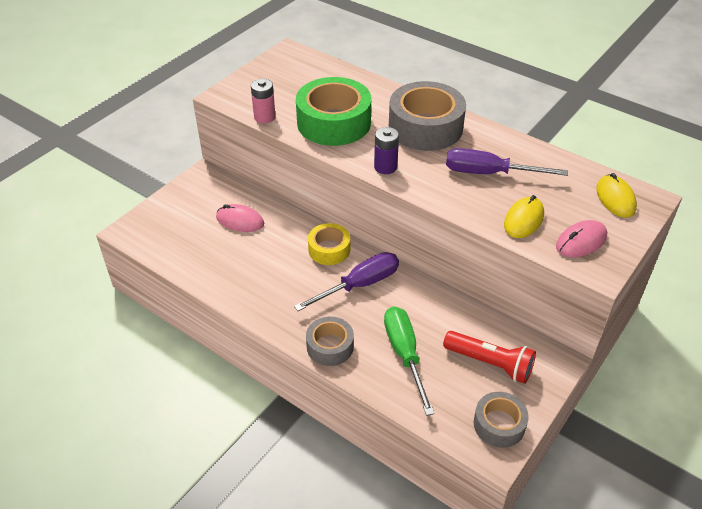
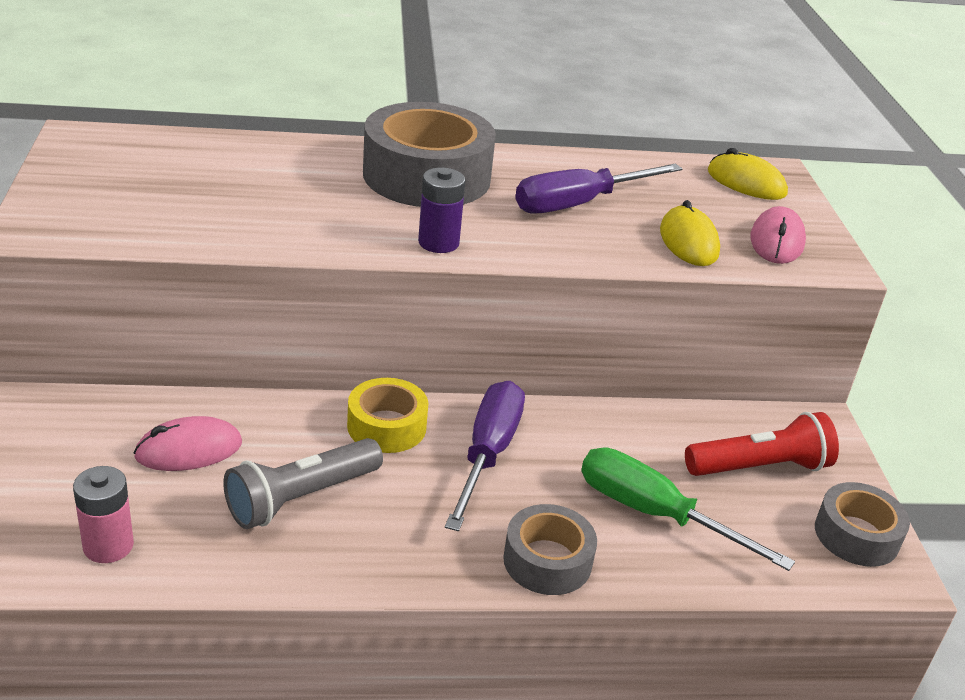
camera: 45 degrees left, 10 degrees down
pink battery [251,79,276,123] -> pink battery moved to [73,466,134,563]
green tape [296,77,371,146] -> none
none -> grey flashlight [223,438,383,529]

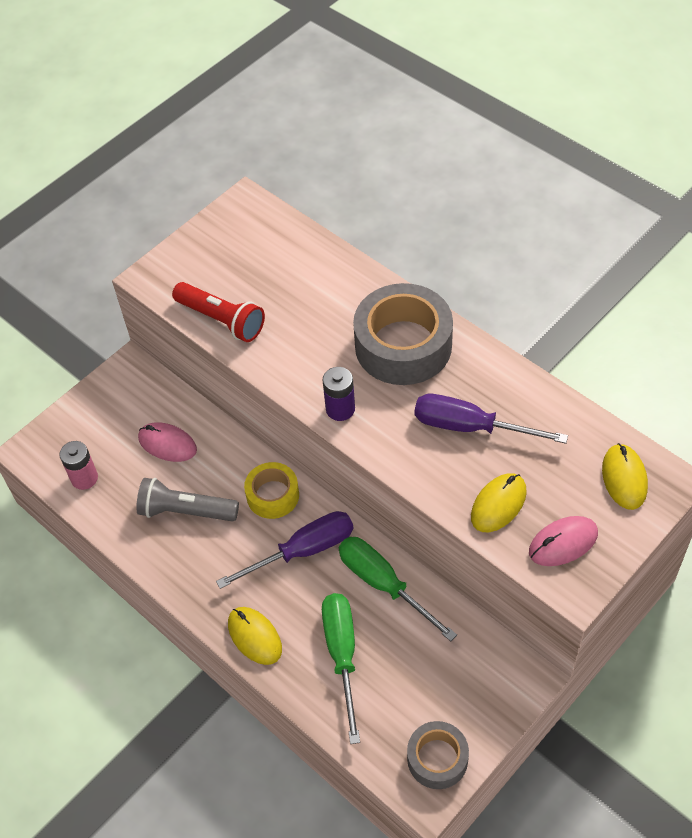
camera: 55 degrees right, 20 degrees up
grey tape [503,504,597,595] -> yellow mouse [228,607,282,665]
red flashlight [685,412,839,476] -> red flashlight moved to [172,282,265,342]
none -> green screwdriver [339,537,457,641]

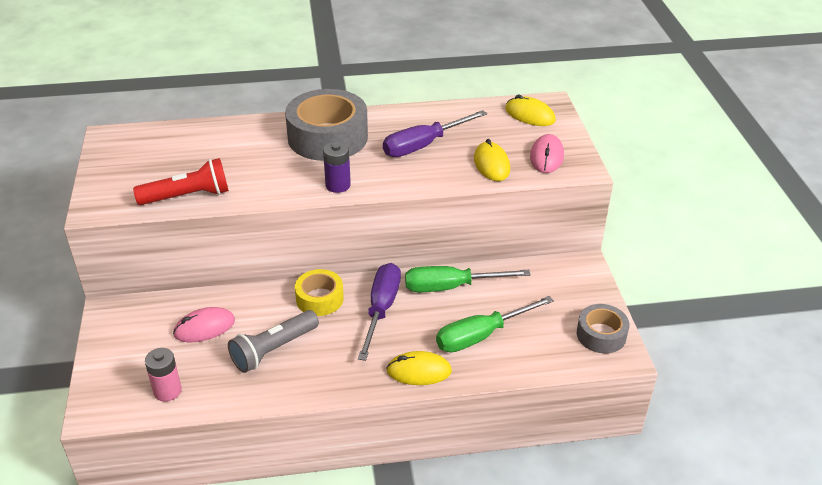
camera: 55 degrees left, 15 degrees down
green screwdriver [322,593,360,744] -> green screwdriver turned 60 degrees counterclockwise [436,296,554,353]

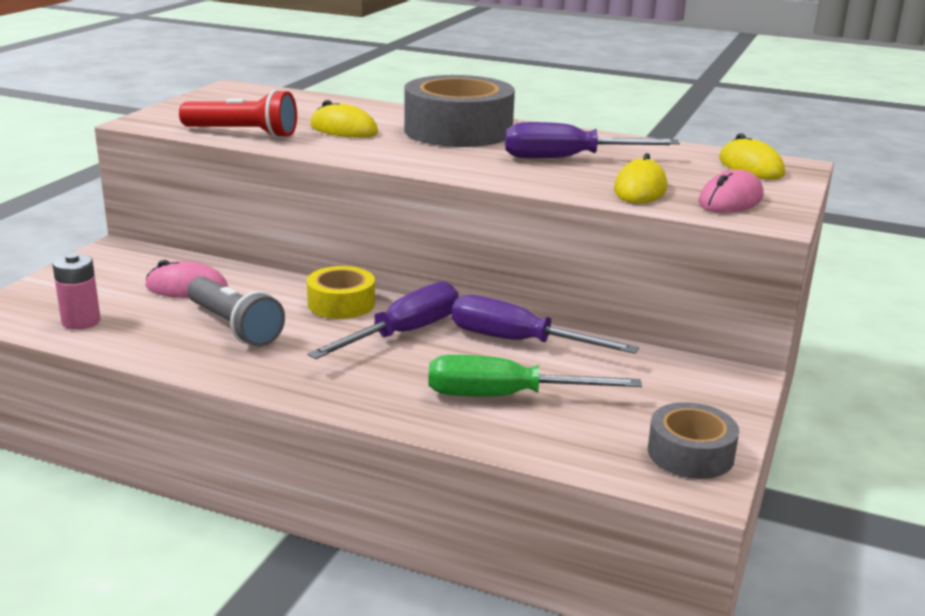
camera: 30 degrees right, 15 degrees down
grey flashlight [228,310,319,373] -> grey flashlight turned 120 degrees counterclockwise [188,277,285,346]
purple battery [323,142,351,193] -> none
yellow mouse [386,351,452,385] -> yellow mouse moved to [310,100,378,138]
green screwdriver [405,266,531,292] -> purple screwdriver [451,295,639,354]

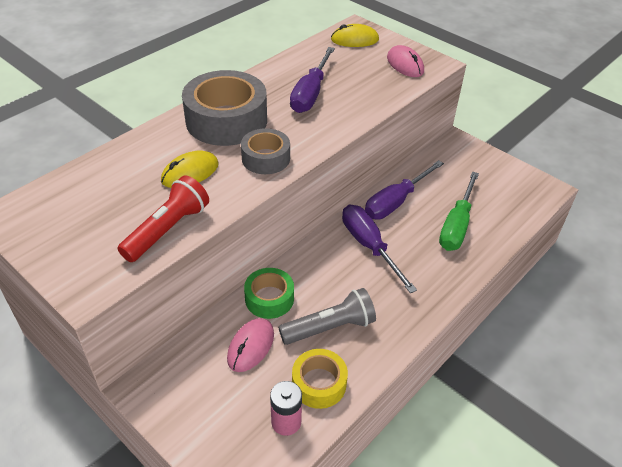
camera: 70 degrees left, 20 degrees up
yellow tape [307,266,375,319] -> yellow tape moved to [292,349,348,409]
yellow mouse [614,153,667,203] -> none
grey tape [648,402,739,479] -> grey tape moved to [241,128,290,174]
none -> green tape [244,268,294,319]

